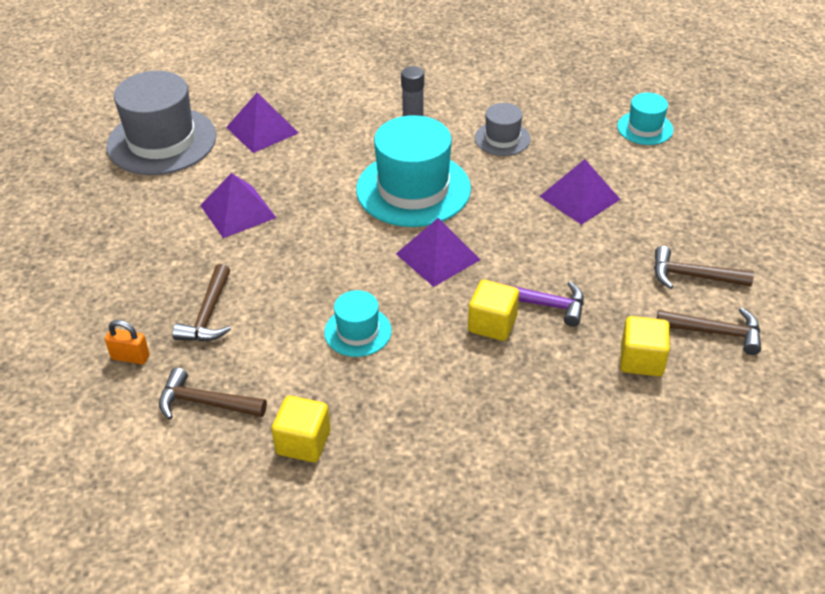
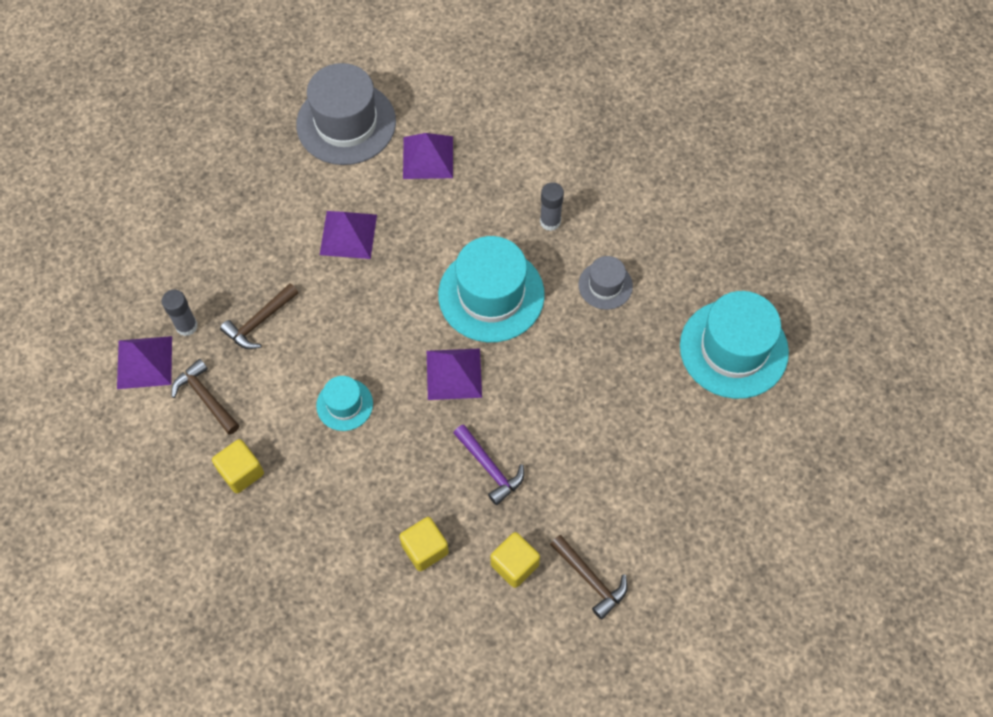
camera: 35 degrees right, 20 degrees up
orange padlock [105,320,150,364] -> grey glue stick [162,290,198,336]
yellow cube [468,280,519,341] -> yellow cube moved to [399,517,449,571]
purple pyramid [539,159,620,225] -> purple pyramid moved to [117,336,172,389]
turquoise hat [617,93,673,145] -> turquoise hat [680,291,789,399], size x1.95
brown hammer [654,246,754,289] -> none

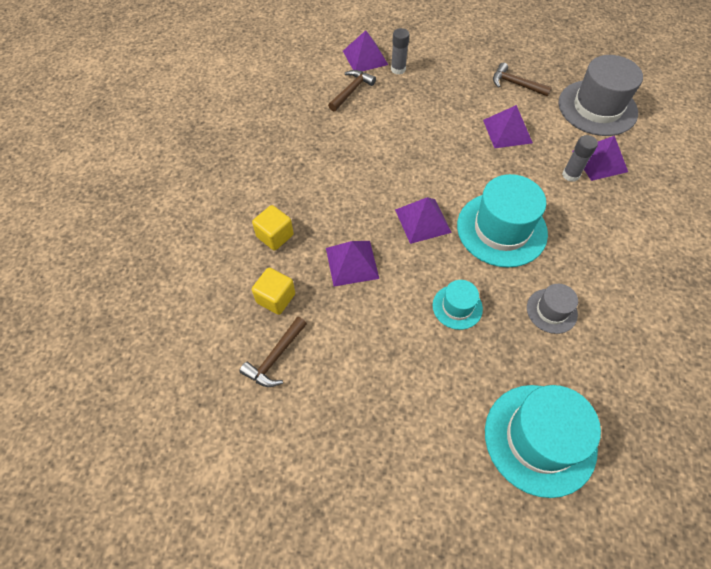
camera: 75 degrees right, 5 degrees down
yellow cube [212,439,264,493] -> none
brown hammer [220,283,299,349] -> brown hammer moved to [493,62,552,97]
turquoise hat [316,376,373,431] -> turquoise hat moved to [433,280,483,330]
purple hammer [453,424,524,505] -> purple pyramid [326,241,379,286]
grey glue stick [540,182,564,231] -> grey glue stick moved to [562,135,598,182]

